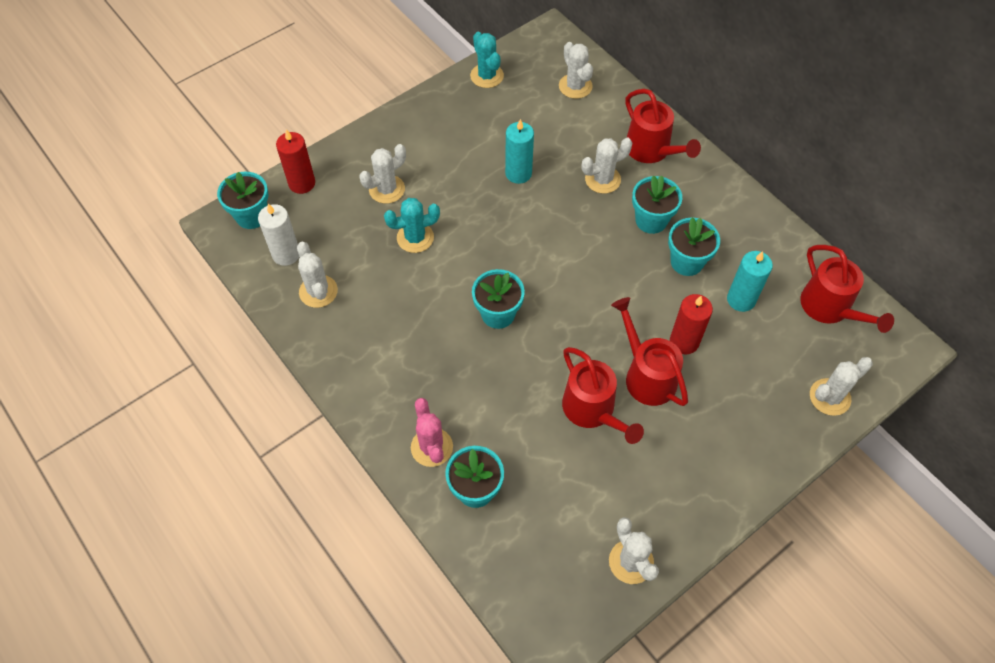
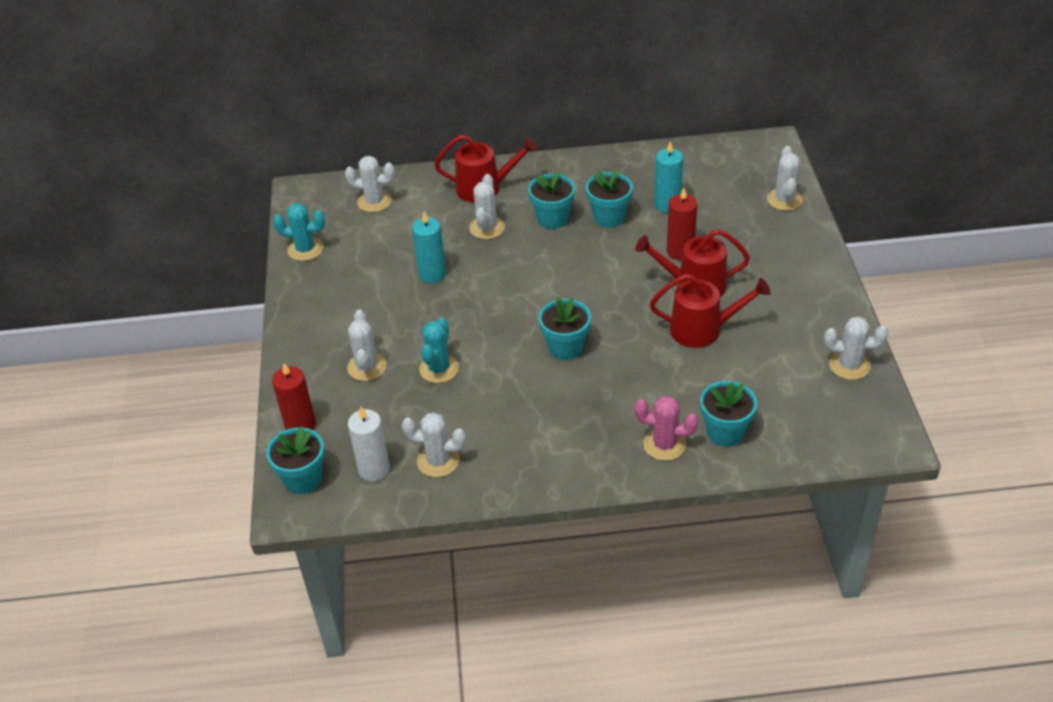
camera: 55 degrees left, 15 degrees down
red watering can [800,245,894,333] -> none

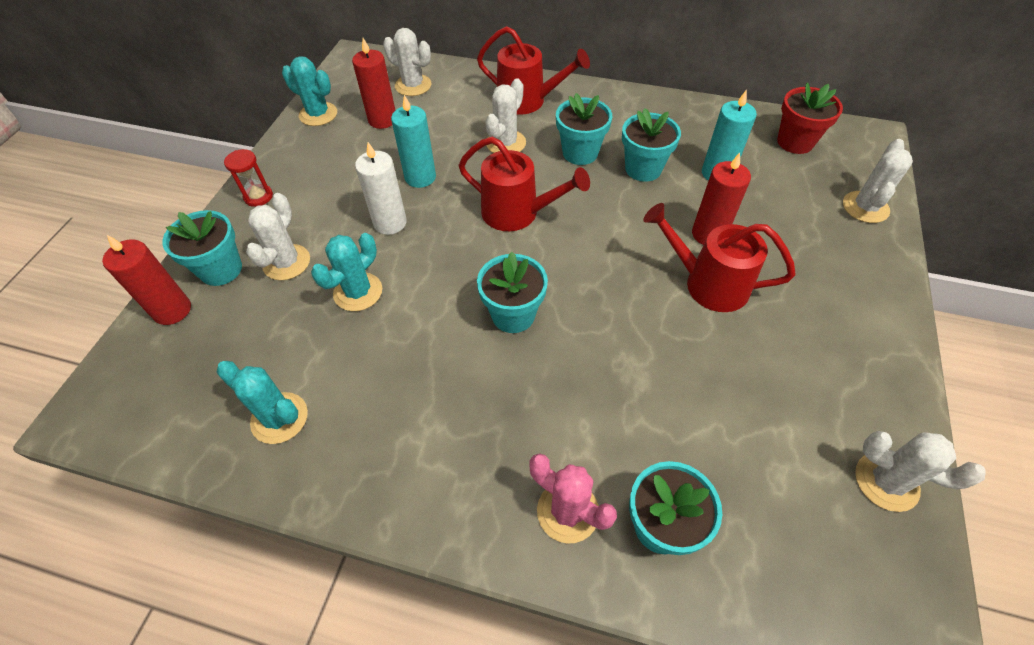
camera: 20 degrees right, 10 degrees up
turquoise flower pot [266,427,325,494] -> turquoise flower pot moved to [162,210,242,286]
white candle [348,407,390,481] -> white candle moved to [355,142,407,235]
white cactus [402,412,466,477] -> turquoise cactus [217,361,308,444]
red watering can [650,274,771,348] -> red watering can moved to [459,137,590,231]
none -> red hourglass [224,149,273,207]
none -> red candle [352,38,395,129]
none -> red flower pot [777,83,843,154]

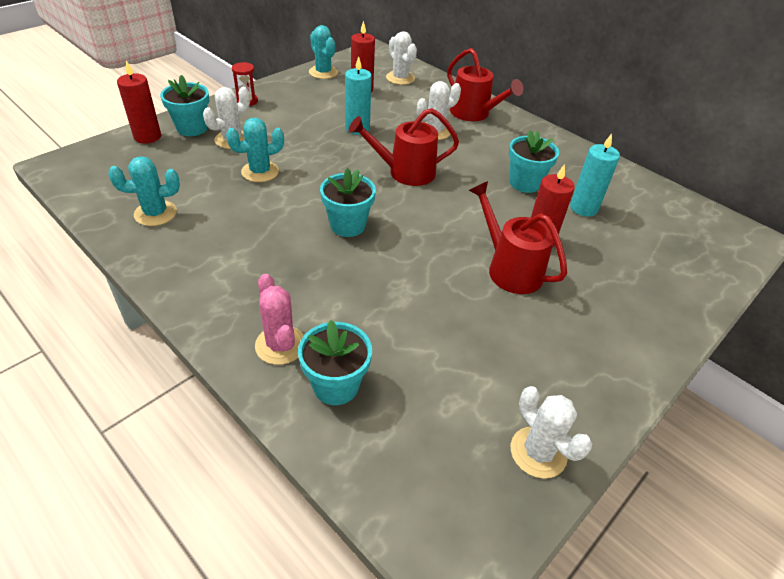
camera: 25 degrees right, 10 degrees down
turquoise cactus [217,361,308,444] -> turquoise cactus turned 75 degrees counterclockwise [108,156,180,226]
white candle [355,142,407,235] -> none
red watering can [459,137,590,231] -> red watering can turned 120 degrees clockwise [348,108,459,186]
turquoise flower pot [556,93,612,165] -> none
red flower pot [777,83,843,154] -> none
white cactus [843,139,913,223] -> none

